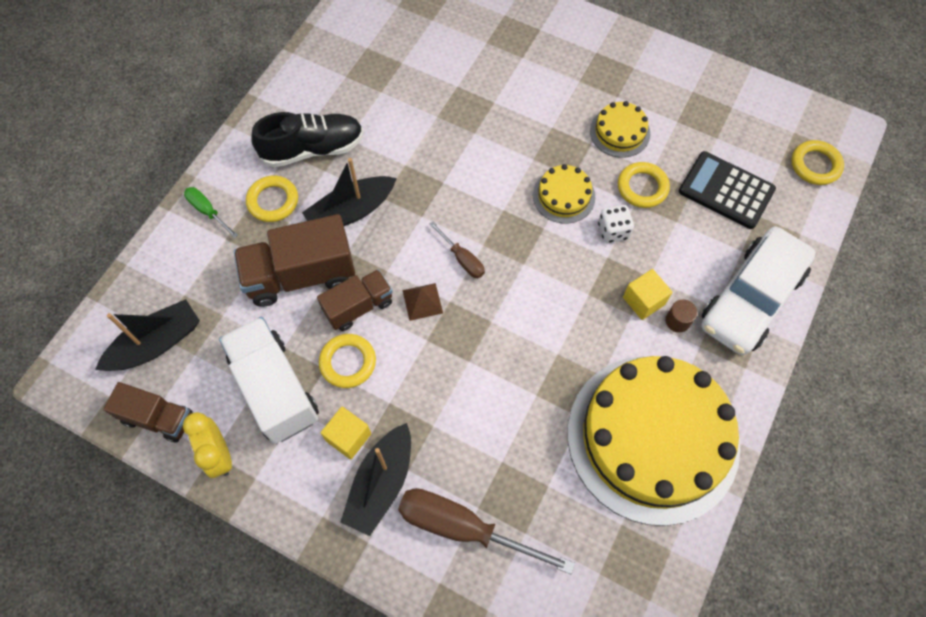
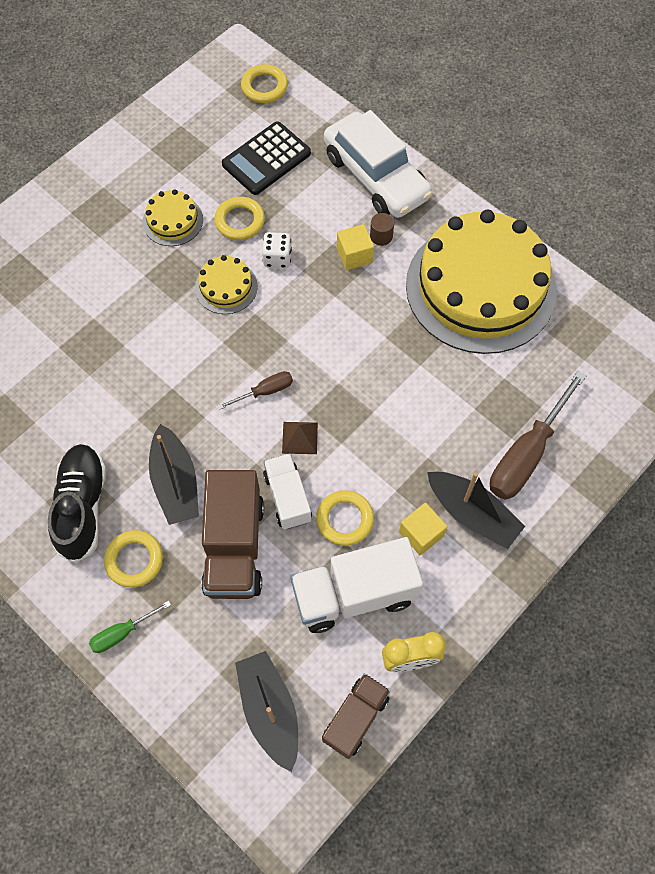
camera: 75 degrees left, 0 degrees up
brown truck [317,269,393,331] -> white truck [263,453,312,529]

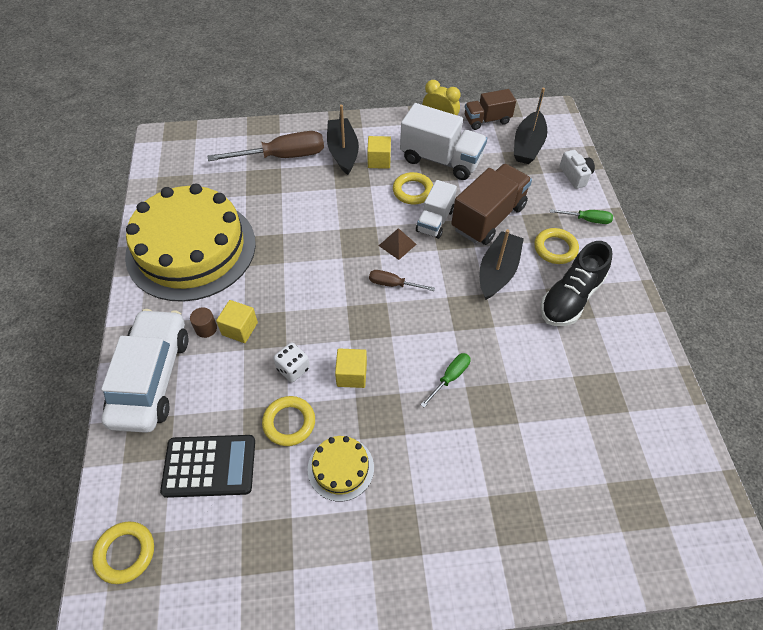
camera: 140 degrees left, 10 degrees down
yellow cake [195,255,258,314] -> yellow cube [335,348,367,388]
none -> green screwdriver [421,353,471,407]
none -> white camera [560,150,595,189]

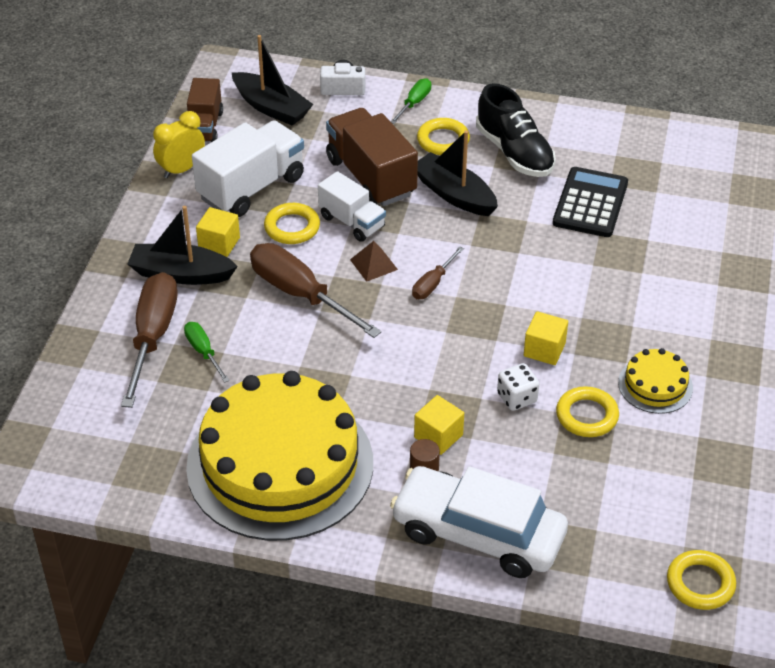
camera: 70 degrees left, 10 degrees down
black calculator [160,435,255,498] -> black calculator moved to [553,167,628,237]
green screwdriver [421,353,471,407] -> green screwdriver moved to [184,322,230,383]
none -> brown screwdriver [250,243,381,338]

